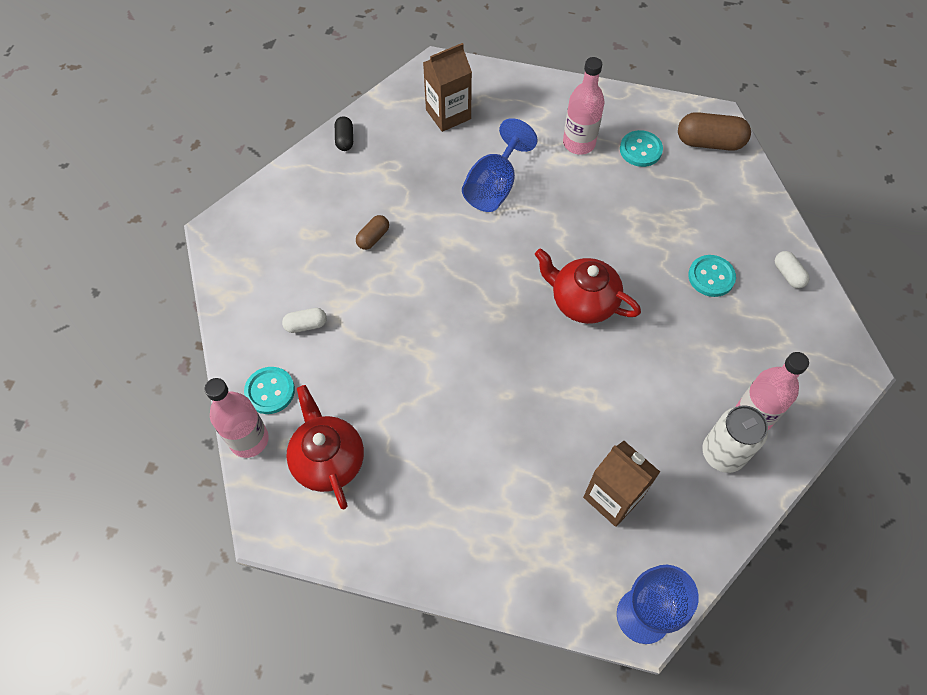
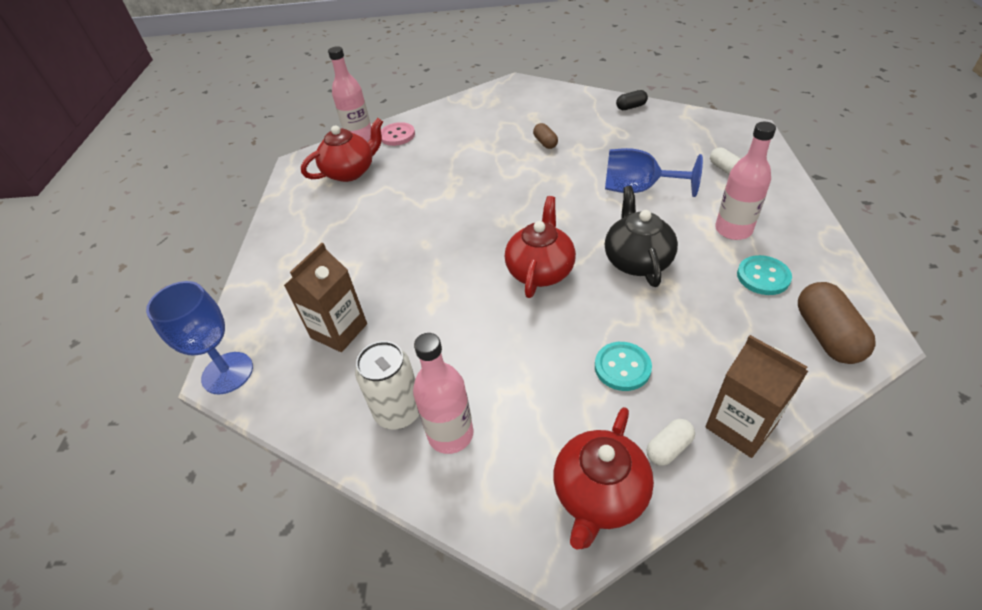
camera: 80 degrees right, 15 degrees down
turquoise button [244,367,295,414] -> pink button [381,122,415,146]
white capsule [282,308,327,333] -> white capsule moved to [710,147,740,174]
brown capsule [356,215,389,250] -> brown capsule turned 45 degrees clockwise [533,123,558,149]
brown carton [423,43,472,132] -> brown carton moved to [705,335,808,458]
none -> red teapot [553,407,654,550]
none -> black teapot [605,186,678,287]

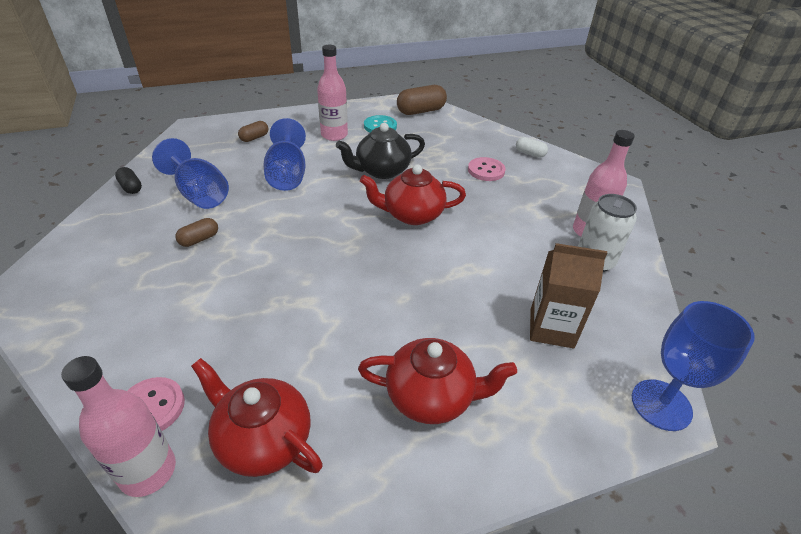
camera: 115 degrees left, 5 degrees down
red teapot [553,407,654,550] -> red teapot moved to [358,338,517,424]
turquoise button [595,342,652,391] -> pink button [468,157,506,181]
brown carton [705,335,808,458] -> none
white capsule [710,147,740,174] -> brown capsule [238,121,269,142]
none -> blue goblet [152,138,229,209]

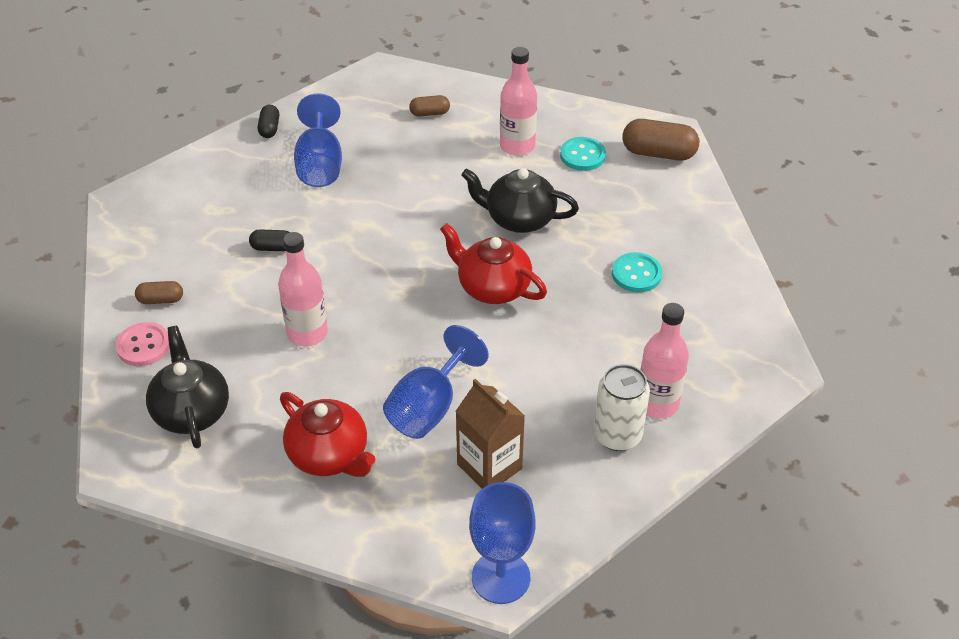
camera: 40 degrees right, 5 degrees up
pink bottle [61,356,176,497] -> pink bottle moved to [278,232,328,346]
brown capsule [176,218,218,247] -> brown capsule moved to [135,281,183,304]
red teapot [191,358,323,477] -> black teapot [146,326,229,449]
blue goblet [264,118,306,191] -> blue goblet moved to [383,325,489,439]
pink button [468,157,506,181] -> turquoise button [612,252,662,292]
white capsule [516,137,548,158] -> none
none -> black capsule [249,229,290,251]

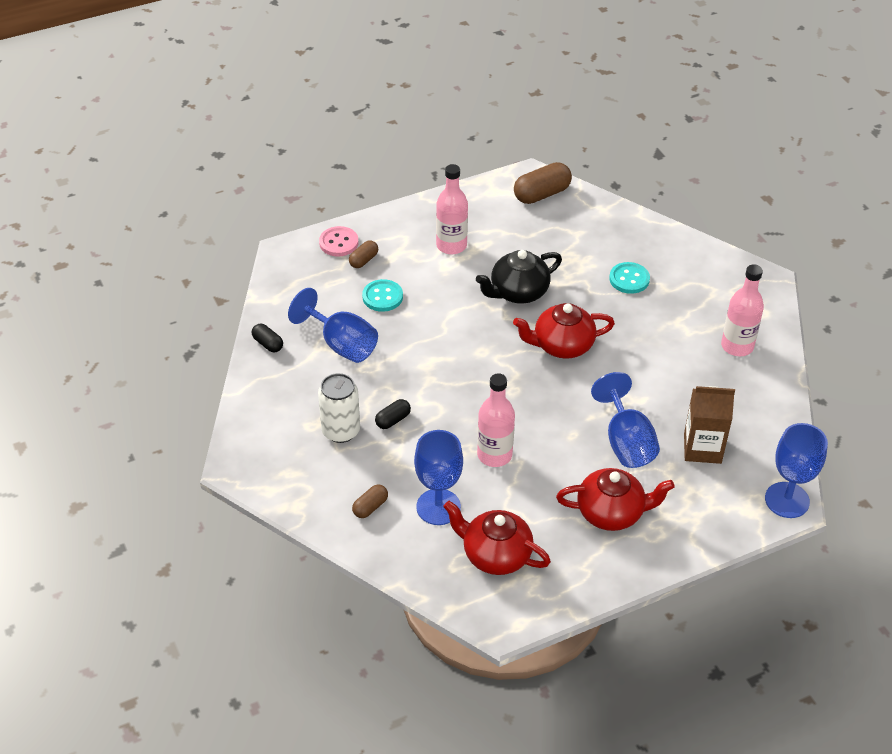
camera: 45 degrees left, 0 degrees up
pink button [116,322,169,366] -> pink button moved to [319,226,358,256]
black teapot [146,326,229,449] -> red teapot [443,501,551,575]
turquoise button [560,137,606,171] -> turquoise button moved to [362,279,403,312]
white can [594,364,650,451] -> white can moved to [318,373,360,443]
none -> blue goblet [414,430,463,525]

